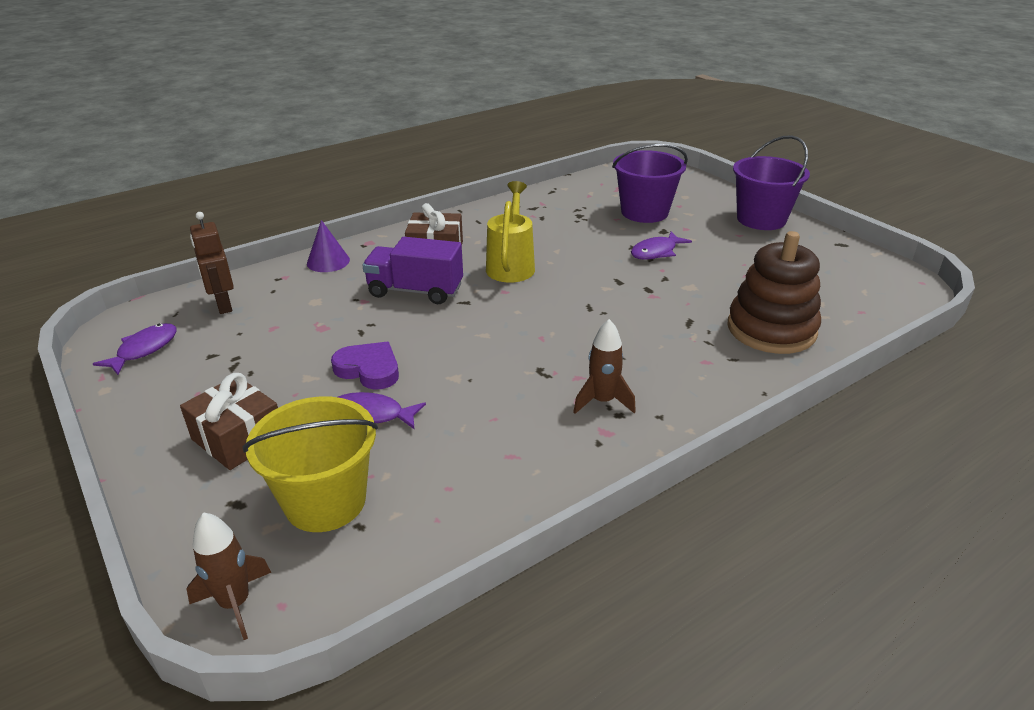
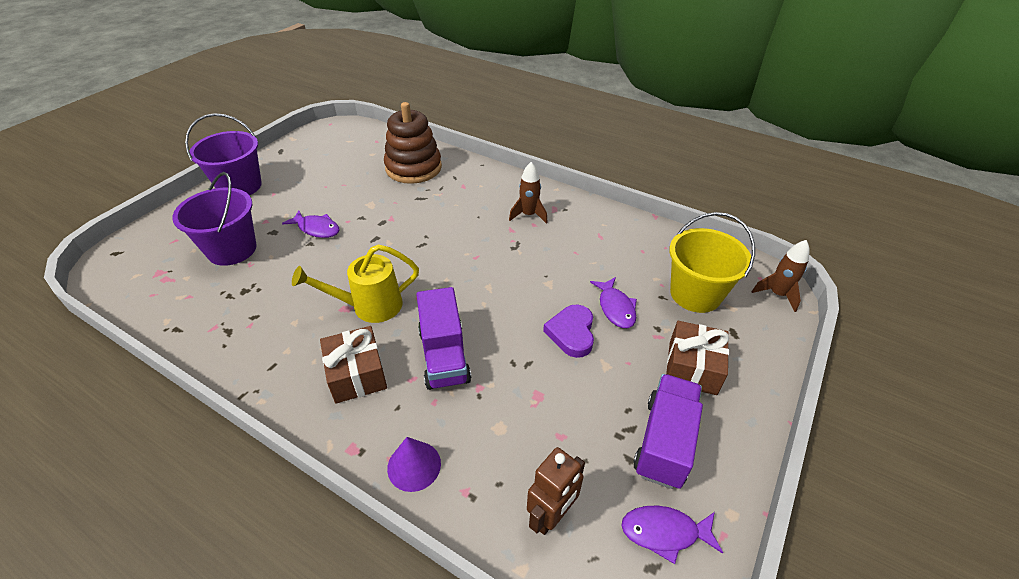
camera: 115 degrees left, 10 degrees up
none -> purple truck [633,374,703,489]

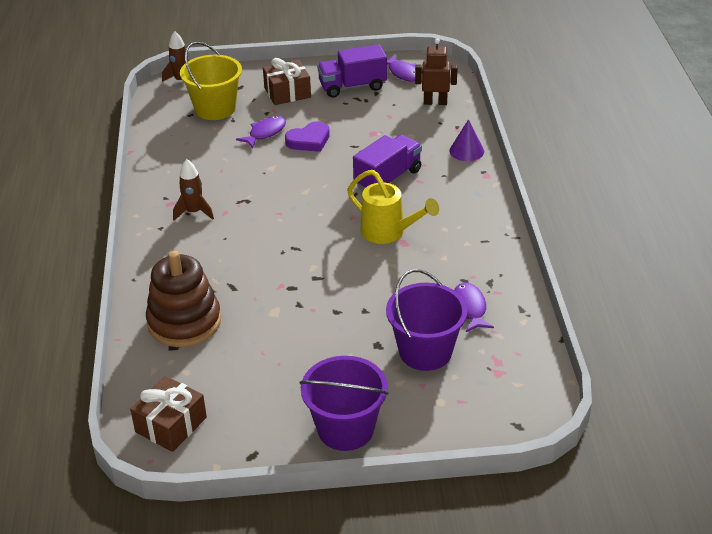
camera: 125 degrees left, 5 degrees down
purple fish [282,210,339,238] -> purple fish moved to [454,283,494,332]
brown gift [320,326,387,403] -> brown gift moved to [130,376,207,452]

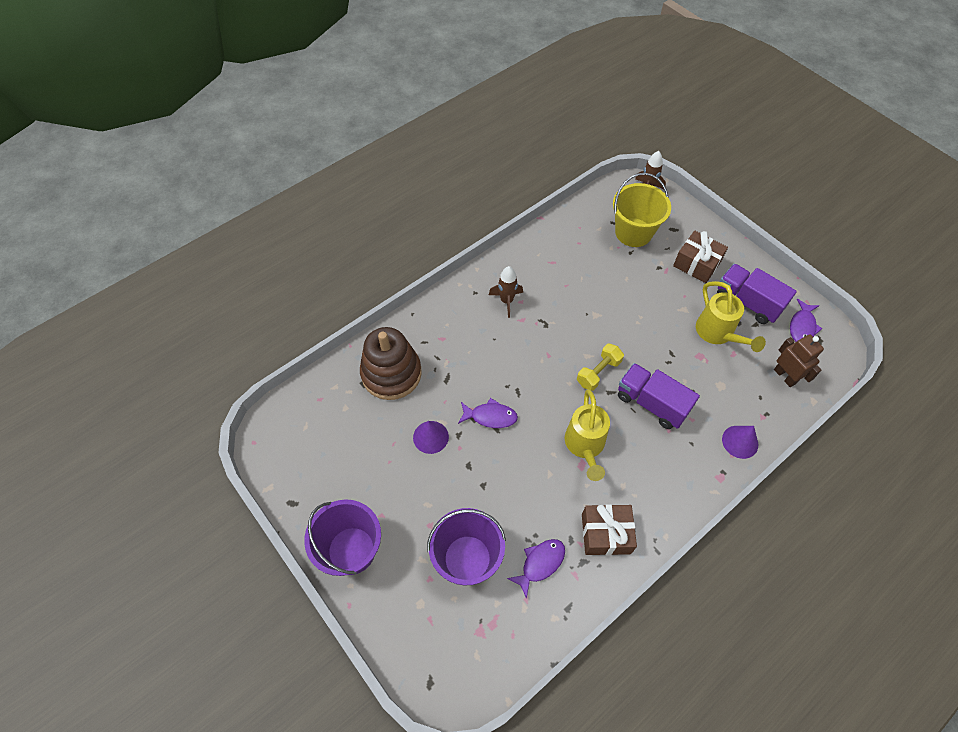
camera: 55 degrees right, 20 degrees up
brown gift [130,376,207,452] -> brown gift moved to [582,504,637,555]
purple fish [236,116,286,148] -> purple fish moved to [458,398,518,428]
purple heart [285,121,330,152] -> none
purple truck [353,135,422,190] -> purple truck turned 150 degrees counterclockwise [618,363,700,429]
none -> purple cone [413,421,449,454]
none -> yellow dumbbell [577,344,624,391]
none -> yellow watering can [696,281,766,352]

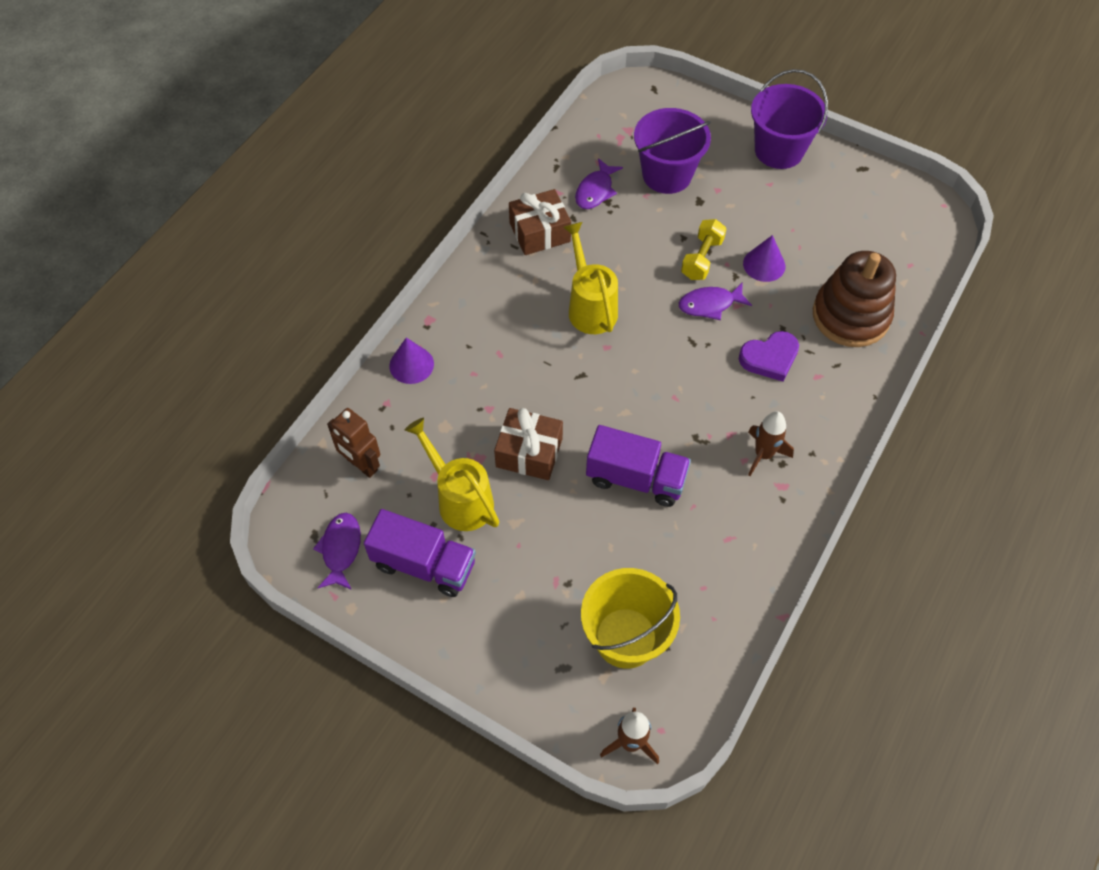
camera: 160 degrees right, 0 degrees up
yellow dumbbell [577,344,624,391] -> yellow dumbbell moved to [681,219,727,280]
purple truck [618,363,700,429] -> purple truck moved to [586,425,691,507]
brown gift [673,231,728,283] -> brown gift moved to [494,408,563,480]
none -> purple heart [739,331,799,382]

